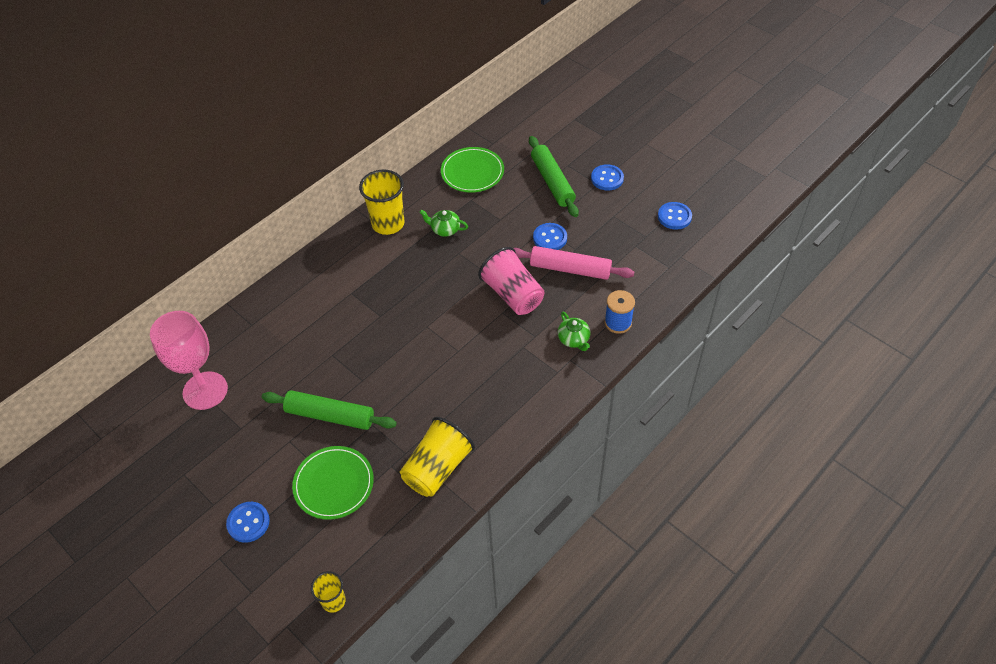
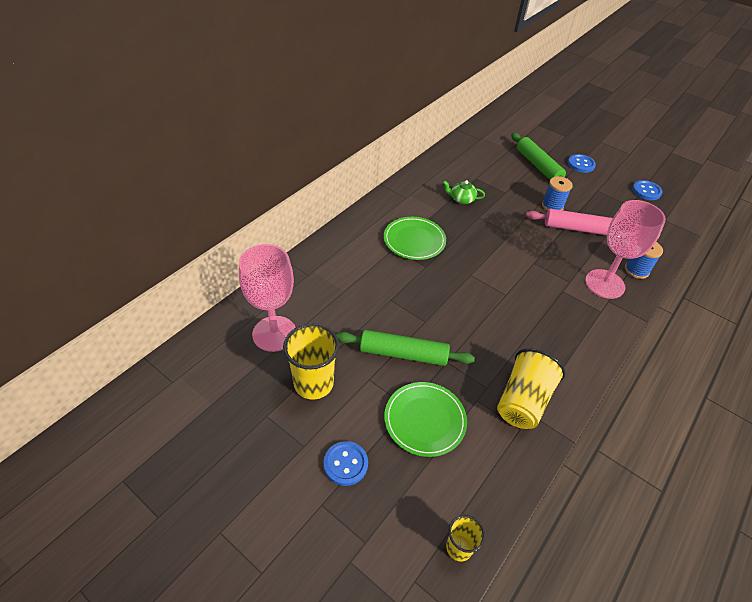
camera: 10 degrees left, 5 degrees down
yellow cup [359,170,405,235] -> yellow cup moved to [283,323,339,400]
green plate [441,147,504,193] -> green plate moved to [384,217,446,260]
pink cup [478,247,545,315] -> none
blue button [533,223,567,250] -> blue spool [542,176,572,211]
green teapot [558,312,591,351] -> pink goblet [585,200,666,299]

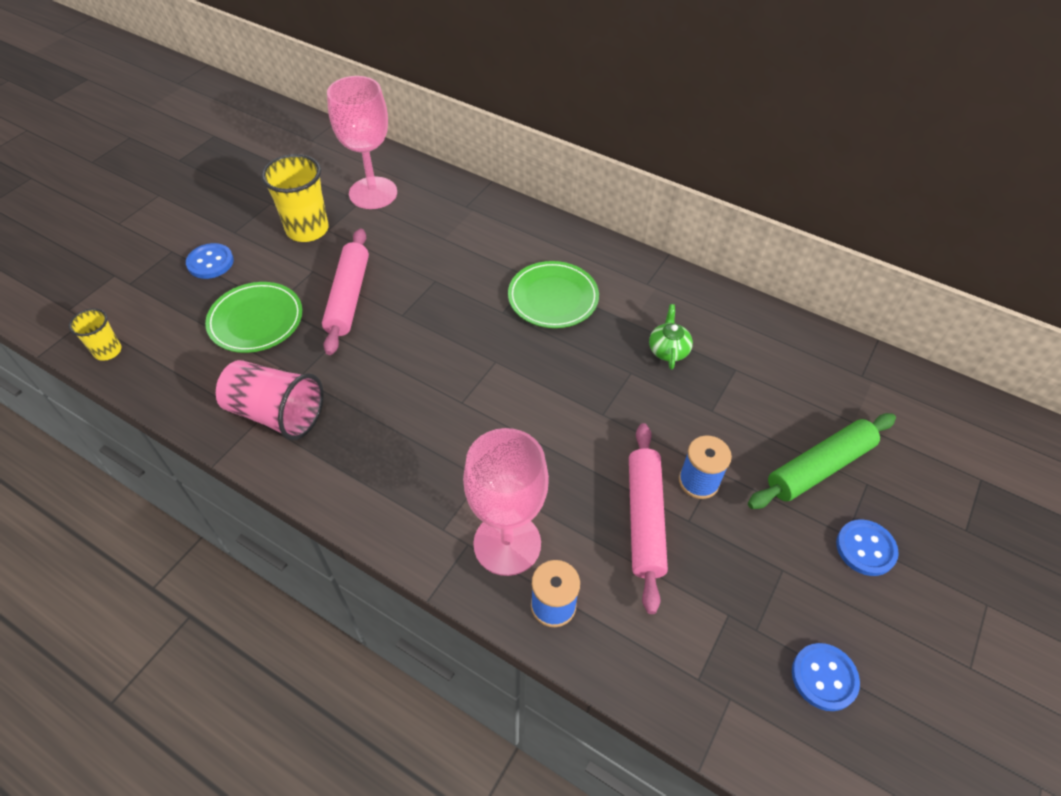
camera: 85 degrees right, 5 degrees up
green rolling pin [336,330,475,366] -> pink rolling pin [322,229,369,355]
yellow cup [497,348,566,429] -> pink cup [216,360,324,440]

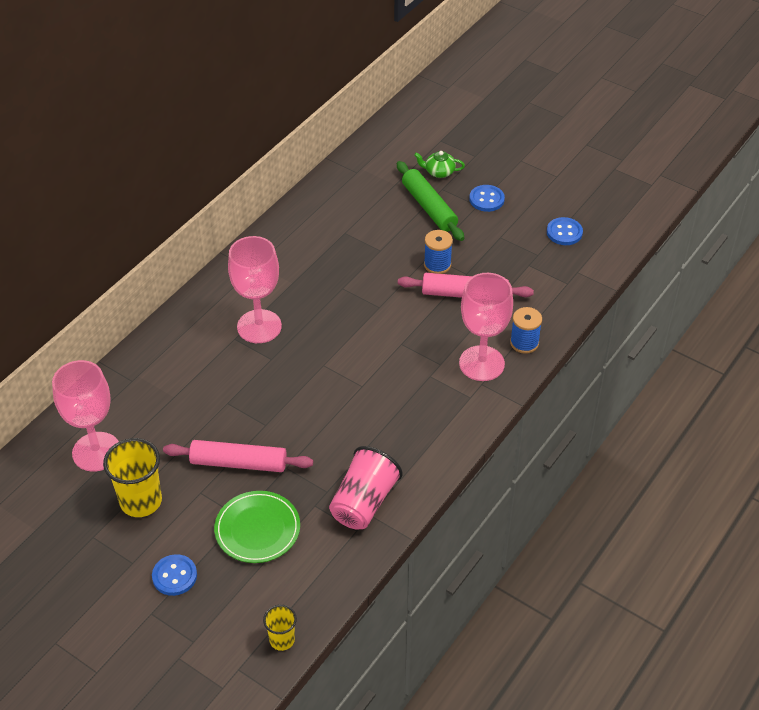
camera: 85 degrees left, 5 degrees down
green plate [508,261,599,328] -> pink goblet [228,236,282,343]
green teapot [649,304,693,370] -> green teapot moved to [414,151,465,178]

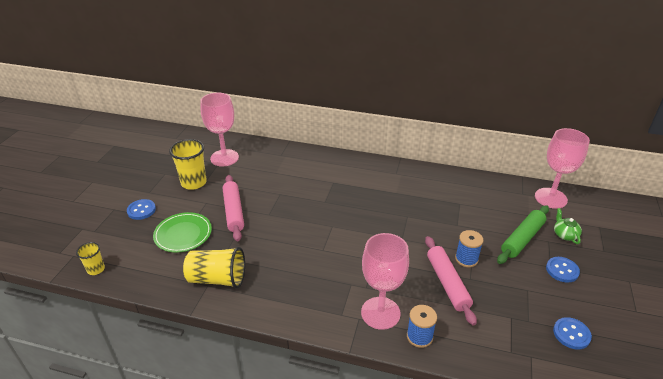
camera: 70 degrees right, 10 degrees down
pink goblet [228,236,282,343] -> pink goblet moved to [535,128,590,209]
pink cup [329,446,403,530] -> yellow cup [183,247,245,289]

